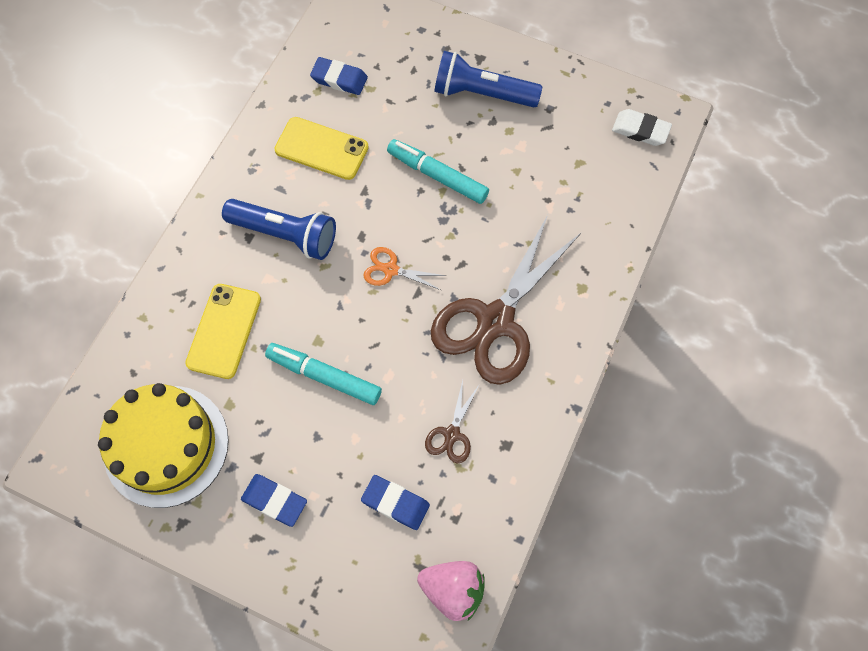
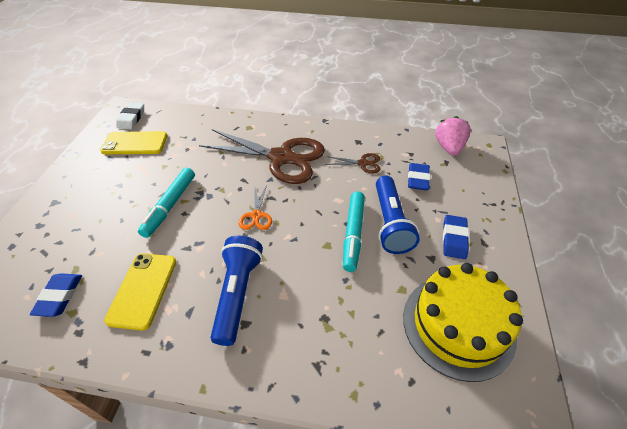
camera: 105 degrees left, 20 degrees down
yellow phone [185,284,261,379] -> yellow phone moved to [100,131,167,154]
blue flashlight [434,51,542,108] -> blue flashlight moved to [376,175,420,254]

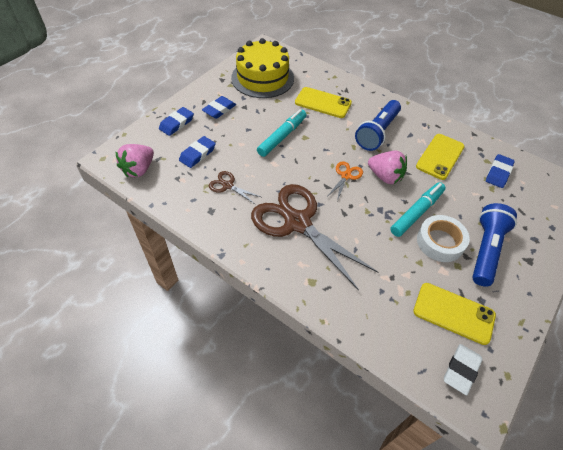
camera: 155 degrees left, 5 degrees up
blue flashlight [376,175,420,254] -> blue flashlight moved to [472,203,517,287]
none -> blue eraser [159,107,194,136]
none -> yellow phone [295,87,352,118]
none -> pink strawberry [368,151,407,184]
none -> white tape [417,215,470,262]

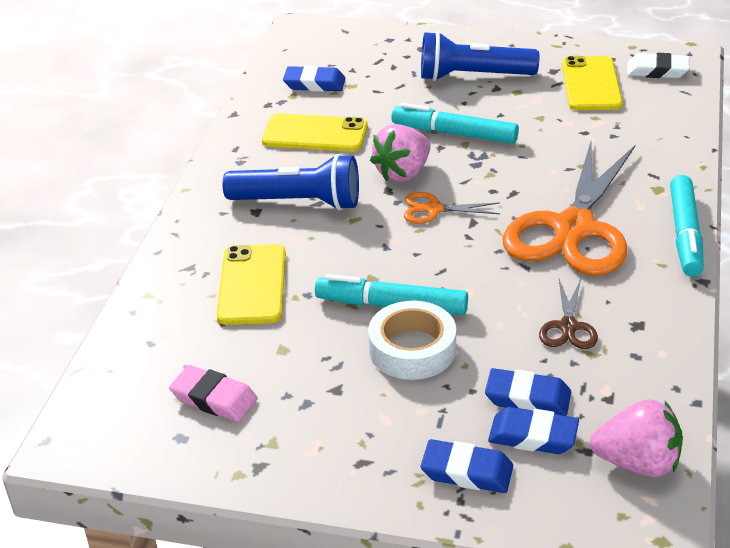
camera: 110 degrees left, 15 degrees down
blue eraser [202,96,236,119] -> blue eraser moved to [488,407,579,454]
yellow cake [231,38,294,98] -> pink eraser [169,365,258,422]
brown scissors [251,184,378,291] -> orange scissors [503,142,635,276]
pink strawberry [368,151,407,184] -> pink strawberry turned 150 degrees counterclockwise [370,124,430,182]
white tape [417,215,470,262] -> white tape moved to [368,301,456,380]
none -> turquoise marker [670,175,704,277]

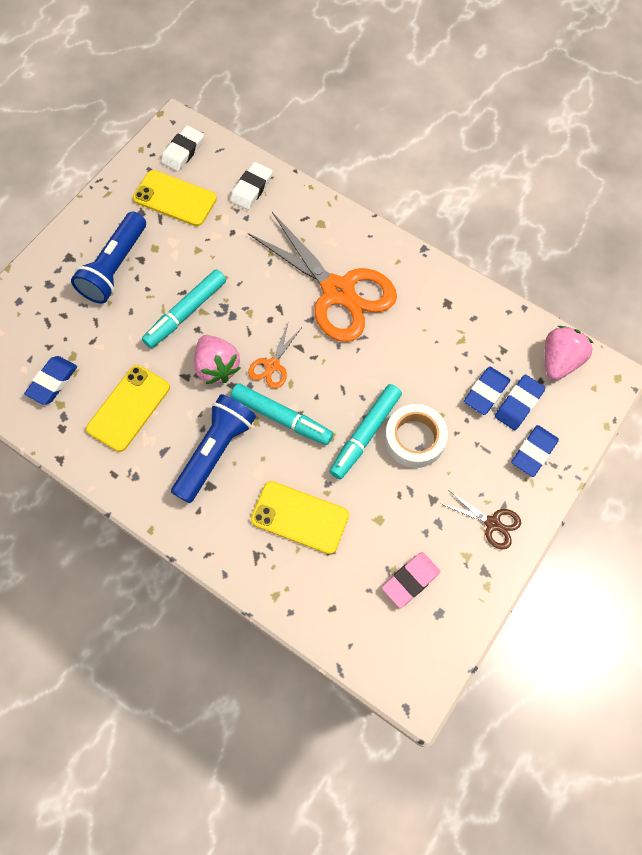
camera: 70 degrees left, 30 degrees up
brown scissors [539,279,598,349] -> brown scissors moved to [441,491,521,550]
turquoise marker [670,175,704,277] -> turquoise marker moved to [231,383,333,445]
none -> white eraser [230,162,273,210]

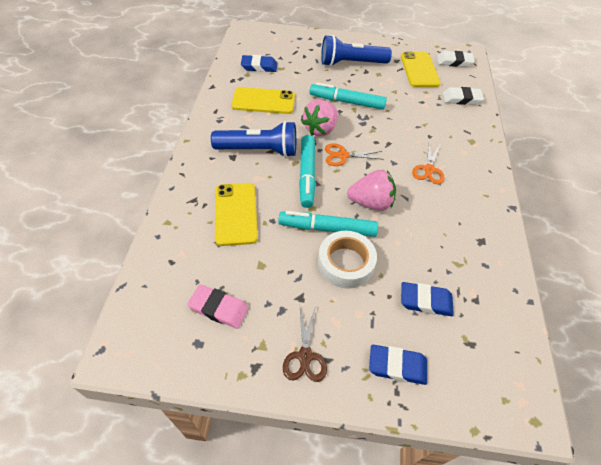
camera: 60 degrees right, 15 degrees down
orange scissors [248,212,397,342] -> orange scissors [412,141,445,184], size x0.43
blue eraser [495,375,546,430] -> none
pink strawberry [545,326,593,380] -> pink strawberry moved to [347,170,396,211]

